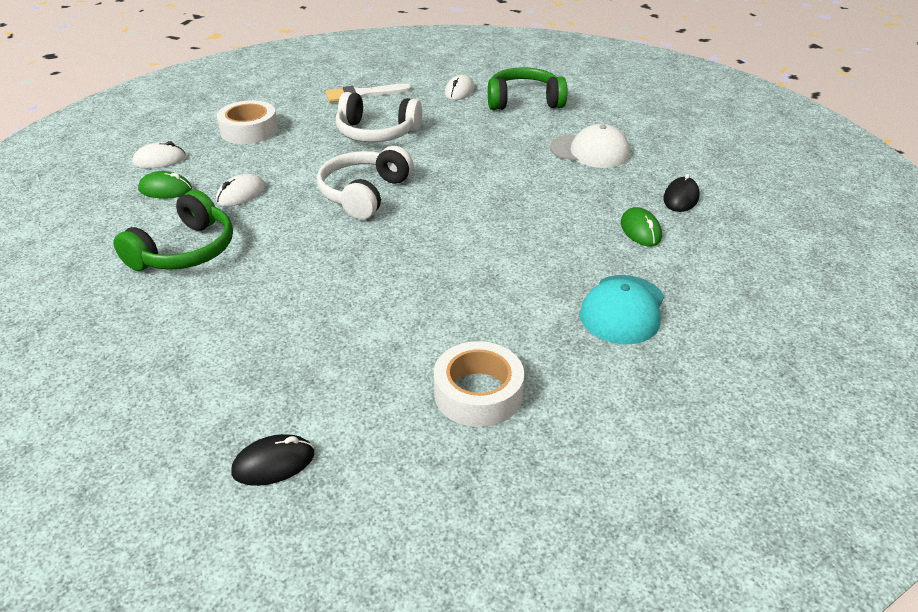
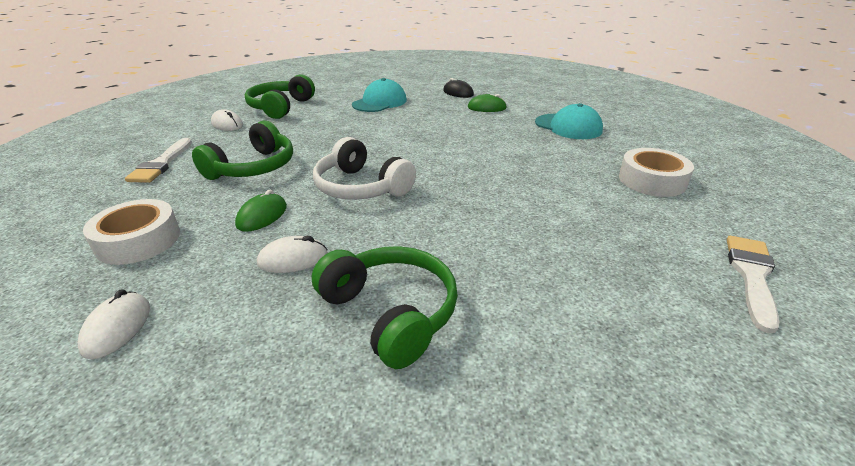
camera: 70 degrees left, 5 degrees down
green mouse [138,171,192,199] -> green mouse moved to [235,190,287,232]
white mouse [216,174,266,206] -> white mouse turned 75 degrees counterclockwise [257,236,328,273]
black mouse [231,434,314,486] -> white brush [727,236,780,334]
white headphones [336,92,422,142] -> green headphones [192,121,293,180]
white cap [550,124,630,168] -> turquoise cap [352,78,407,112]

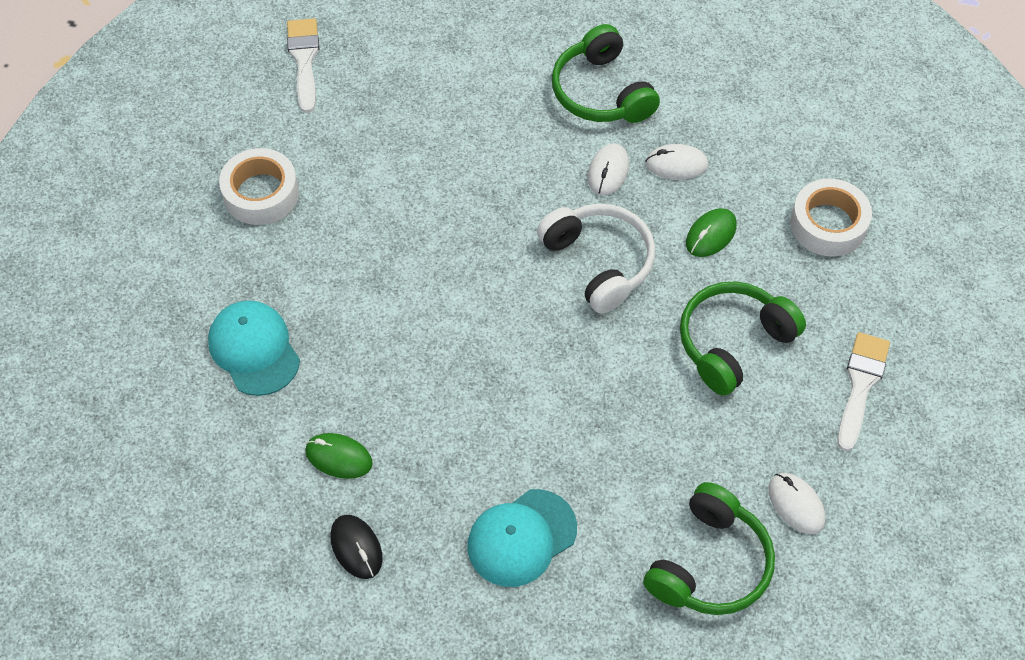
camera: 165 degrees left, 25 degrees up
white mouse [77,290,150,359] -> white mouse moved to [588,143,629,196]
white brush [727,236,780,334] -> white brush turned 135 degrees clockwise [287,18,319,113]

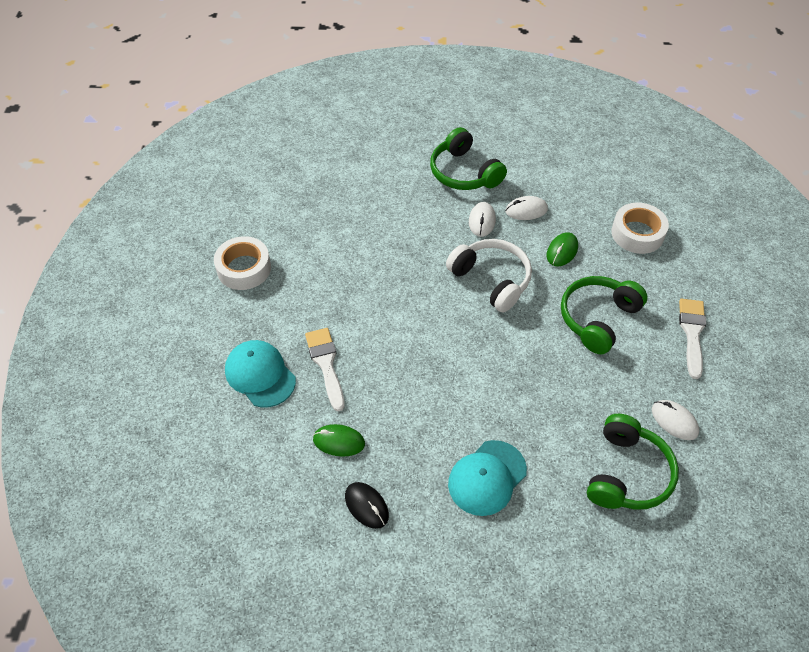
camera: 10 degrees left, 5 degrees down
white brush [287,18,319,113] -> white brush moved to [305,328,345,411]

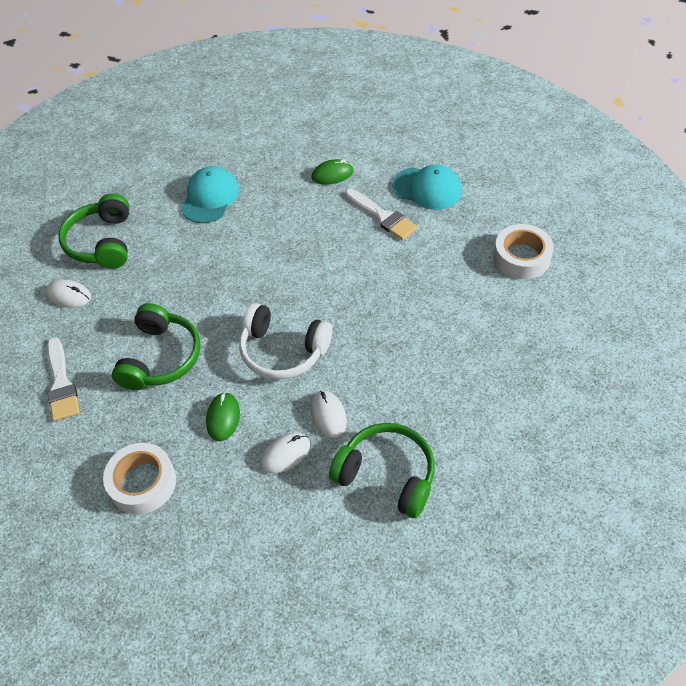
camera: 155 degrees right, 0 degrees up
black mouse [345,482,389,529] -> none

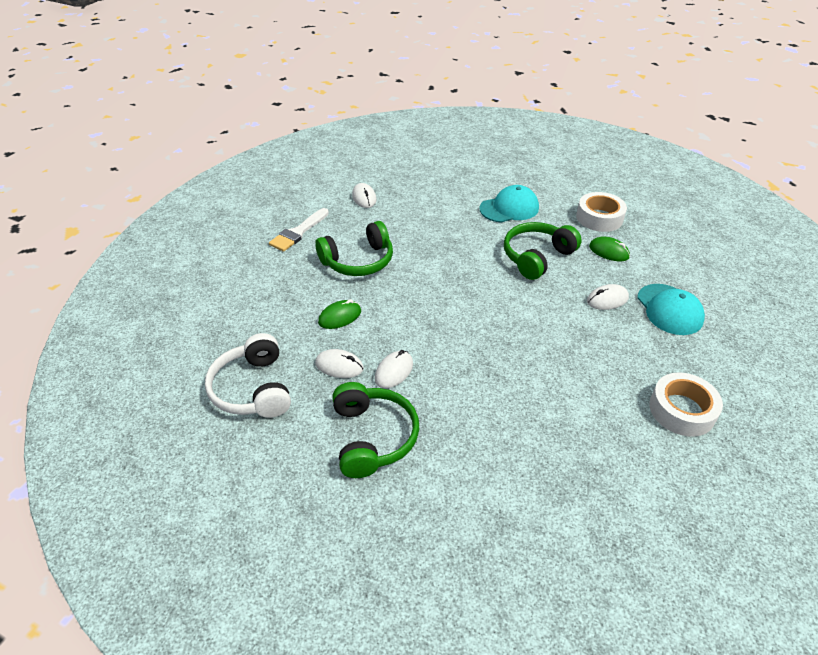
camera: 50 degrees right, 10 degrees down
green headphones [58,193,130,269] -> green headphones moved to [504,222,582,280]
white tape [103,443,176,514] -> white tape moved to [576,192,627,232]
white headphones [239,303,332,380] -> white headphones moved to [205,333,291,418]
white brush [345,189,417,240] -> white mouse [587,284,629,310]

